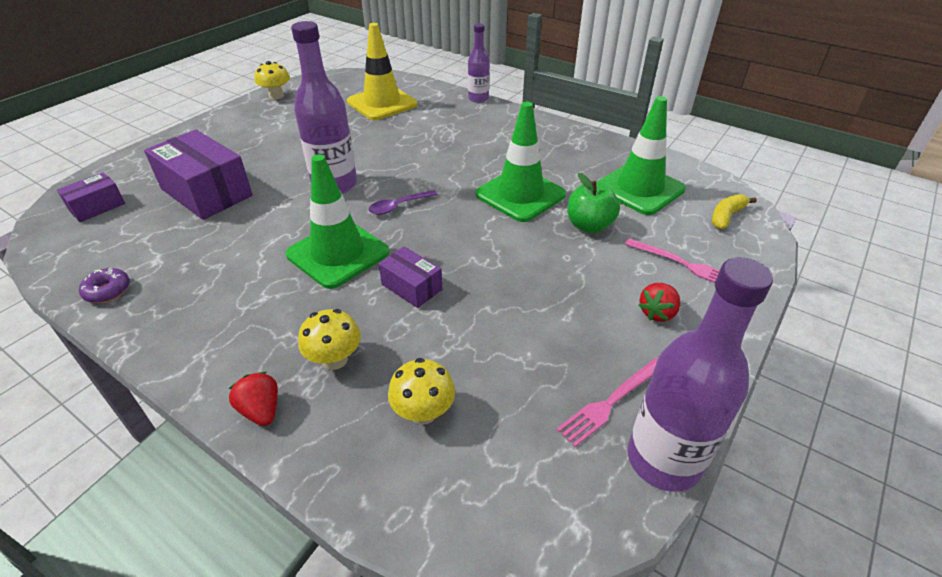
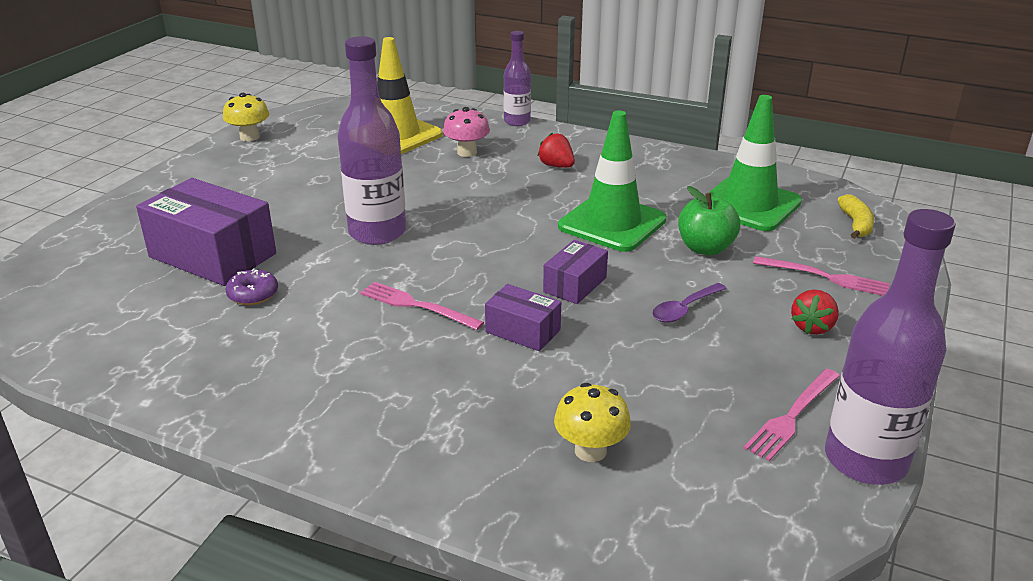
camera: 10 degrees left, 10 degrees down
purple box [57,172,125,222] -> purple box moved to [543,240,608,304]
purple donut [79,268,130,303] -> purple donut moved to [225,268,278,305]
red strawberry [229,372,278,426] -> red strawberry moved to [538,133,575,168]
green traffic cone [286,154,389,289] -> pink fork [360,282,484,330]
yellow mushroom [298,309,361,370] -> none
purple spoon [368,190,438,215] -> purple spoon moved to [652,283,727,323]
yellow banana [712,194,757,229] -> yellow banana turned 150 degrees clockwise [838,194,874,239]
none -> pink mushroom [443,107,490,157]

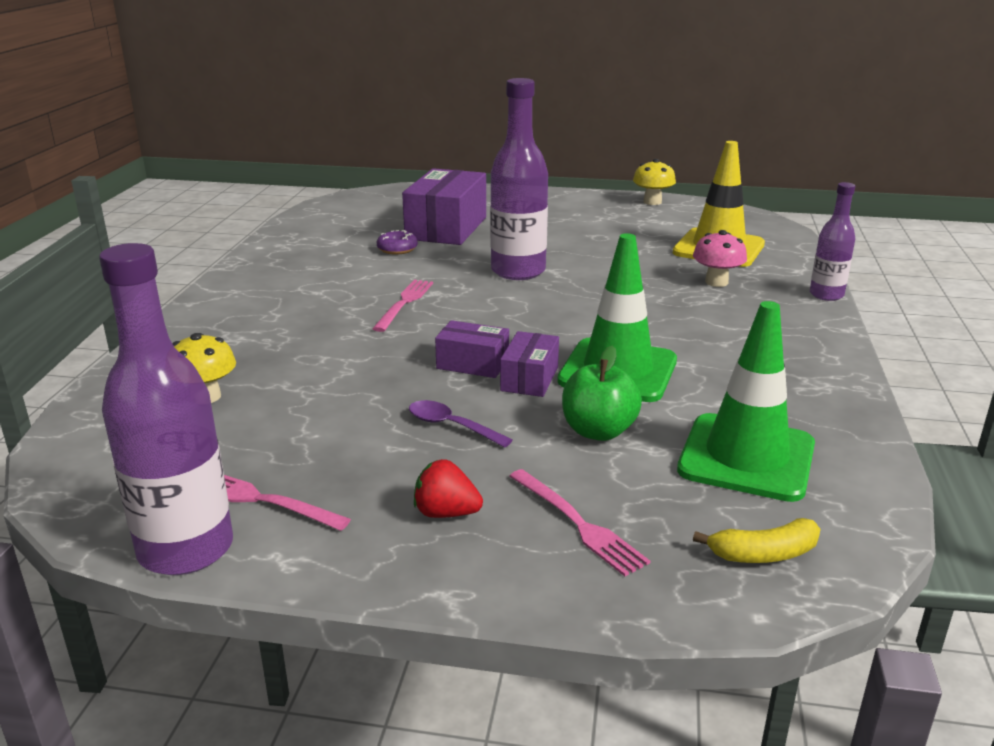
camera: 75 degrees right, 5 degrees down
purple box [485,284,561,351] -> purple box moved to [500,331,559,397]
red strawberry [538,133,575,168] -> none
pink fork [753,256,890,296] -> pink fork turned 45 degrees counterclockwise [509,469,650,576]

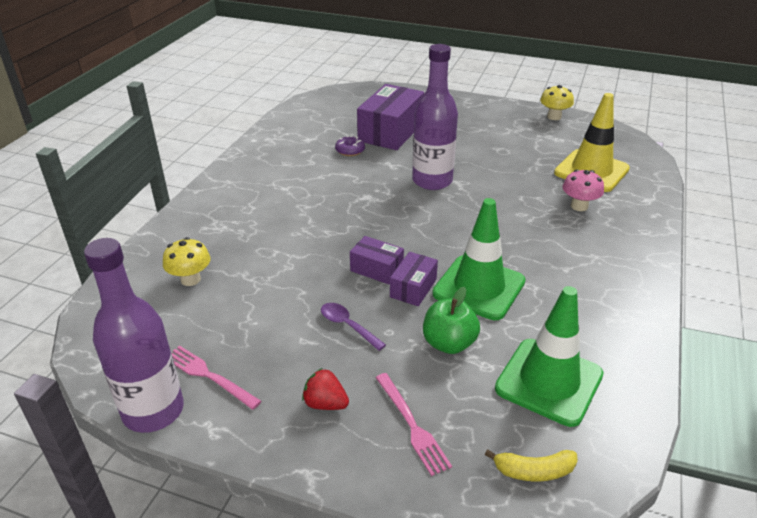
camera: 10 degrees right, 10 degrees up
pink fork [372,280,433,332] -> none
purple bottle [810,182,855,301] -> none

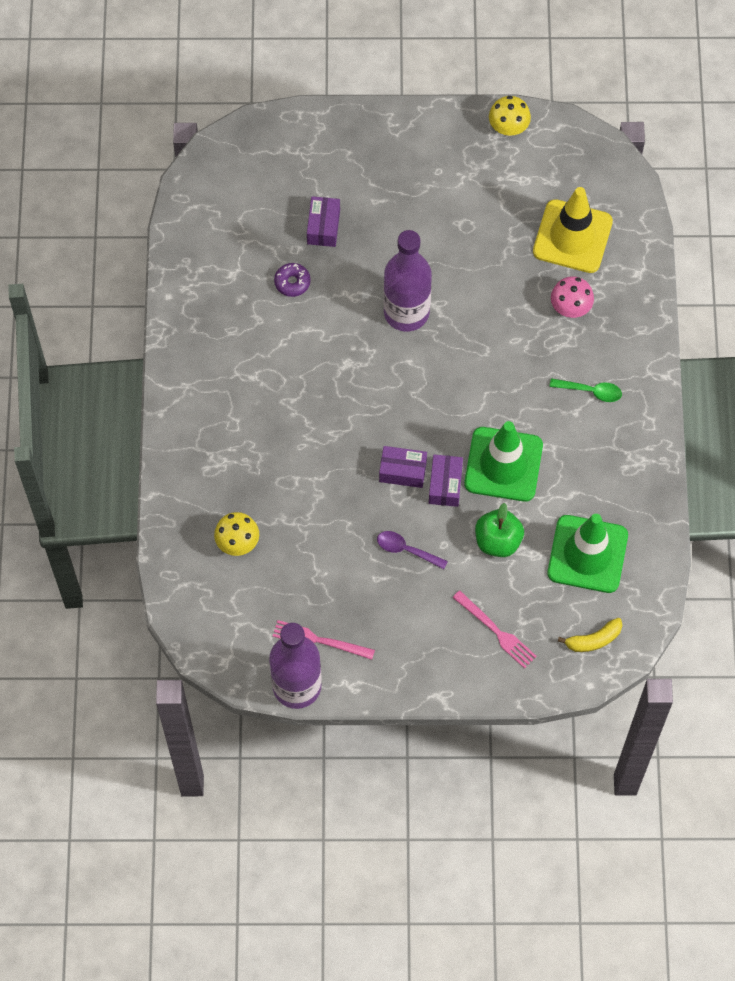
camera: 20 degrees left, 30 degrees up
red strawberry [302,368,349,410] -> none
purple box [357,84,424,150] -> purple box [307,196,340,247], size x0.53
none -> green spoon [549,378,622,402]

